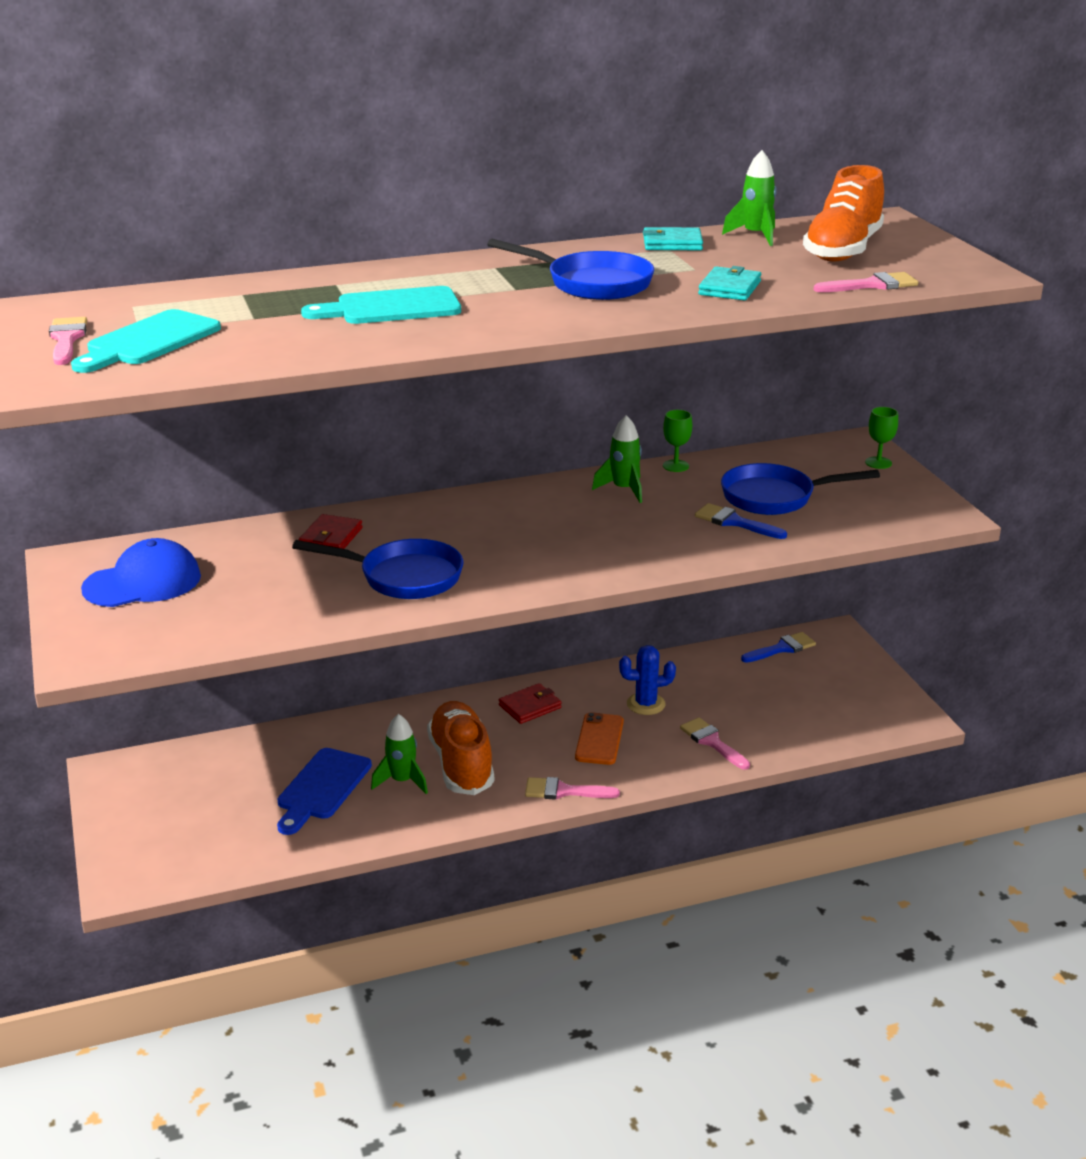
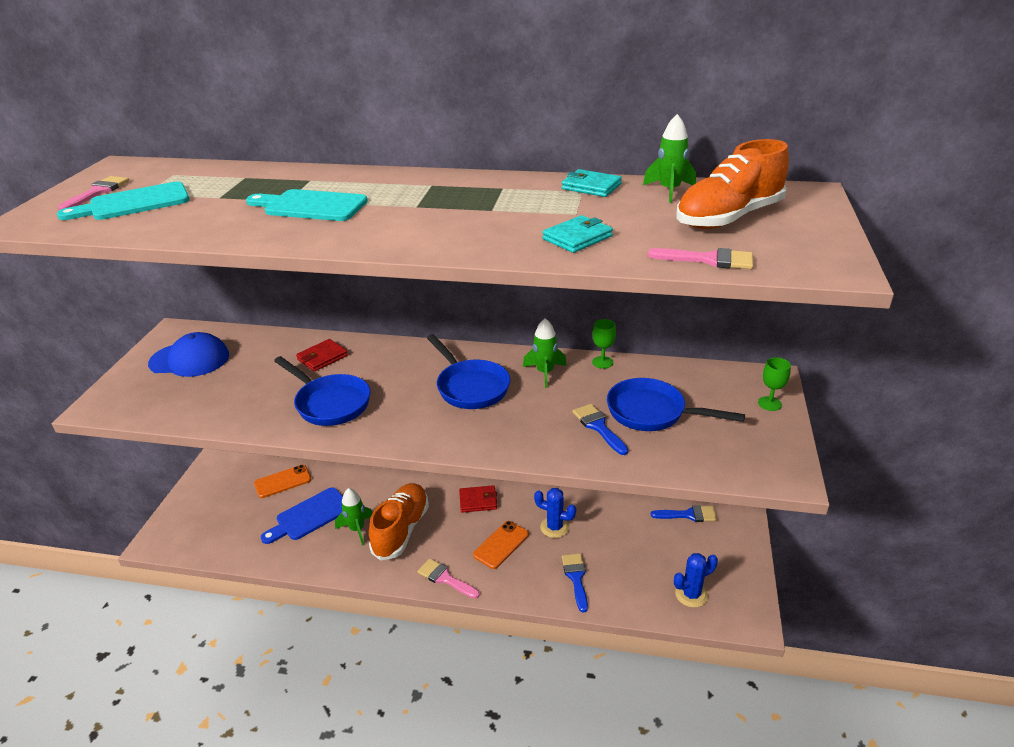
camera: 30 degrees right, 5 degrees up
blue pan [487,239,654,300] -> blue pan moved to [427,334,510,409]
pink brush [680,717,750,770] -> blue brush [562,553,588,612]
none -> orange phone [254,465,311,498]
none -> blue cactus [674,553,718,608]

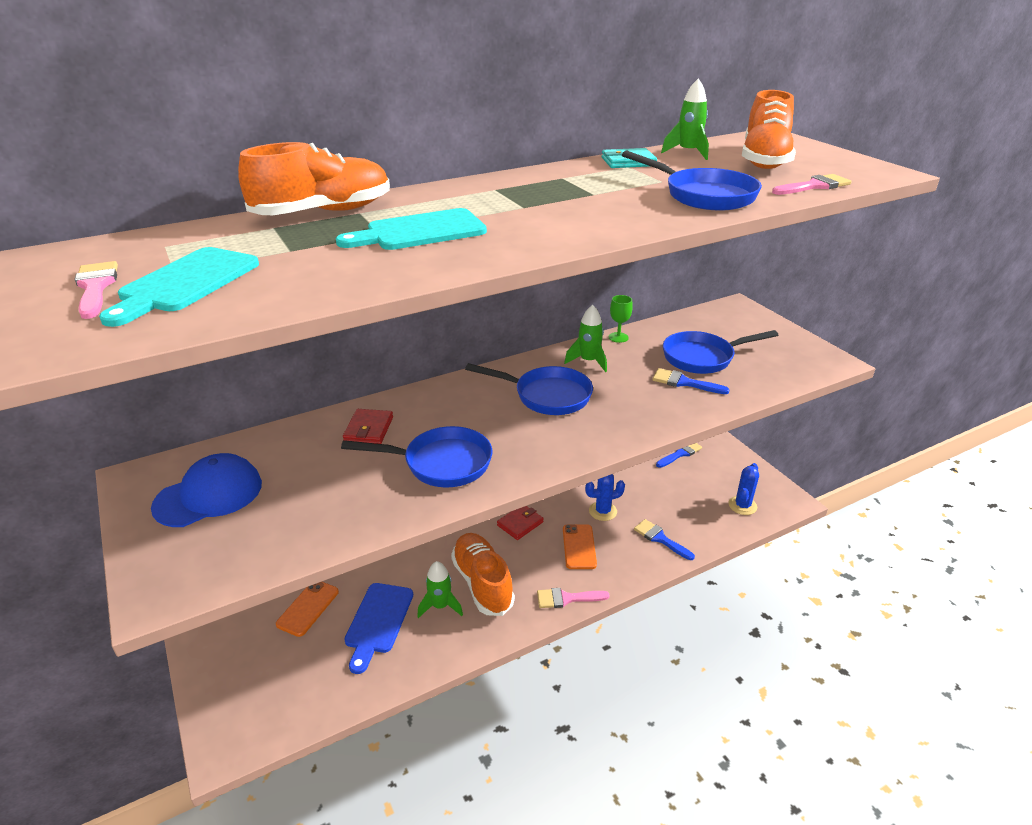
camera: 40 degrees left, 0 degrees up
turquoise wallet [543,215,613,253] -> blue pan [622,150,762,210]
green goblet [758,357,791,411] -> none
none -> orange shoe [238,142,390,215]

